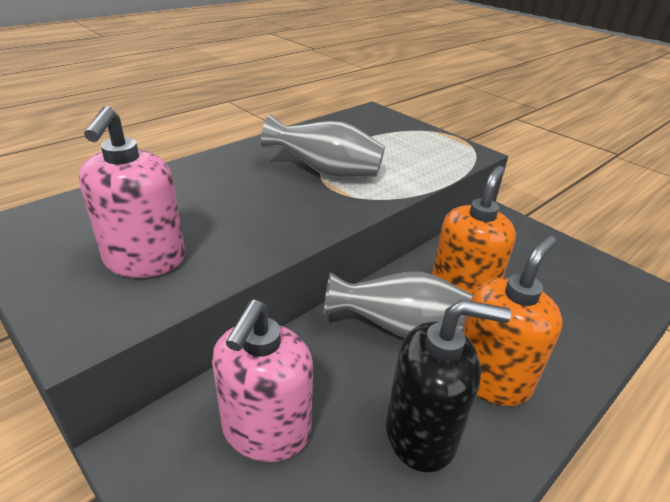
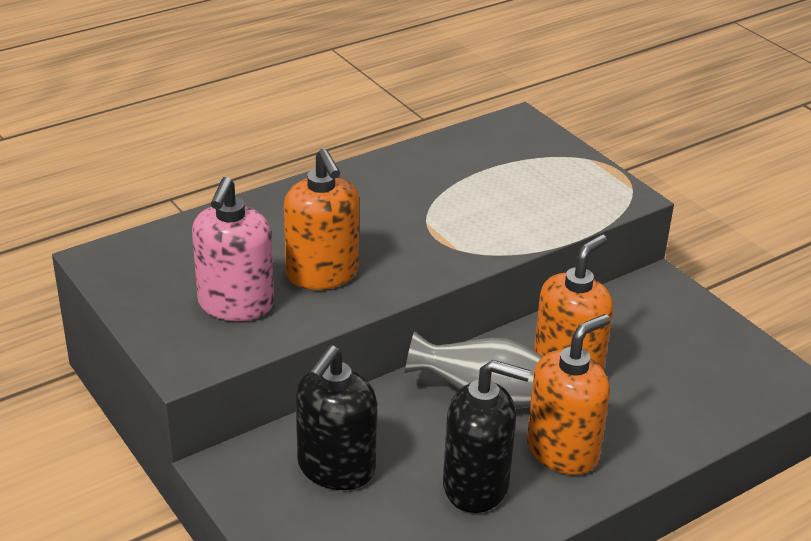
camera: 10 degrees right, 0 degrees up
pink soap dispenser [212,300,313,462] -> black soap dispenser [296,345,377,490]
grey vase [261,114,385,179] -> none
none -> orange soap dispenser [284,148,359,290]

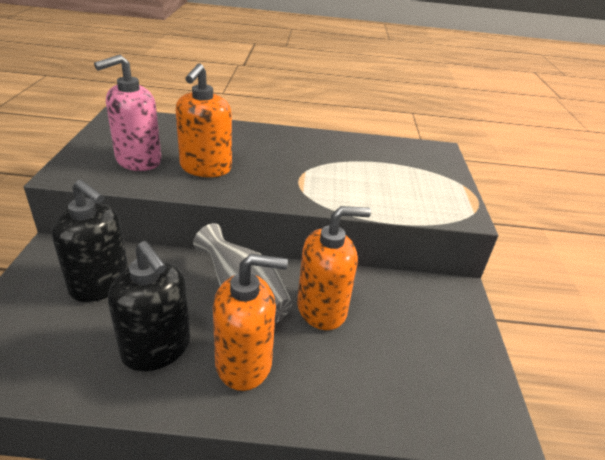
camera: 35 degrees right, 0 degrees up
black soap dispenser [296,345,377,490] -> black soap dispenser turned 120 degrees counterclockwise [52,180,129,302]

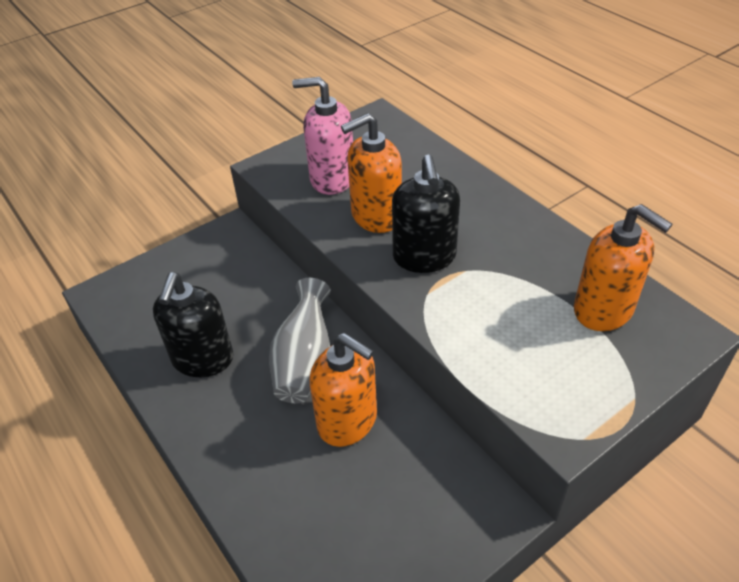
camera: 55 degrees right, 10 degrees up
black soap dispenser [52,180,129,302] -> black soap dispenser moved to [392,155,460,273]
orange soap dispenser [213,254,288,391] -> orange soap dispenser moved to [574,204,672,331]

